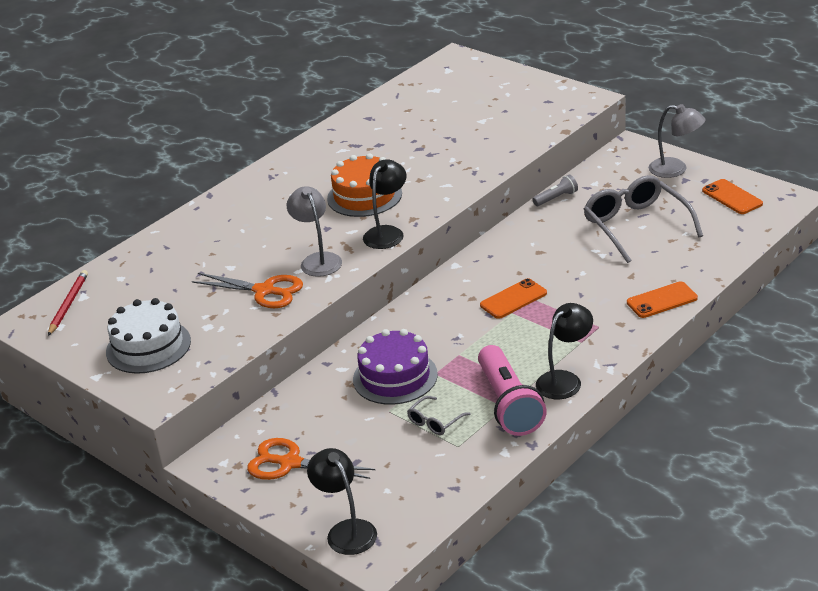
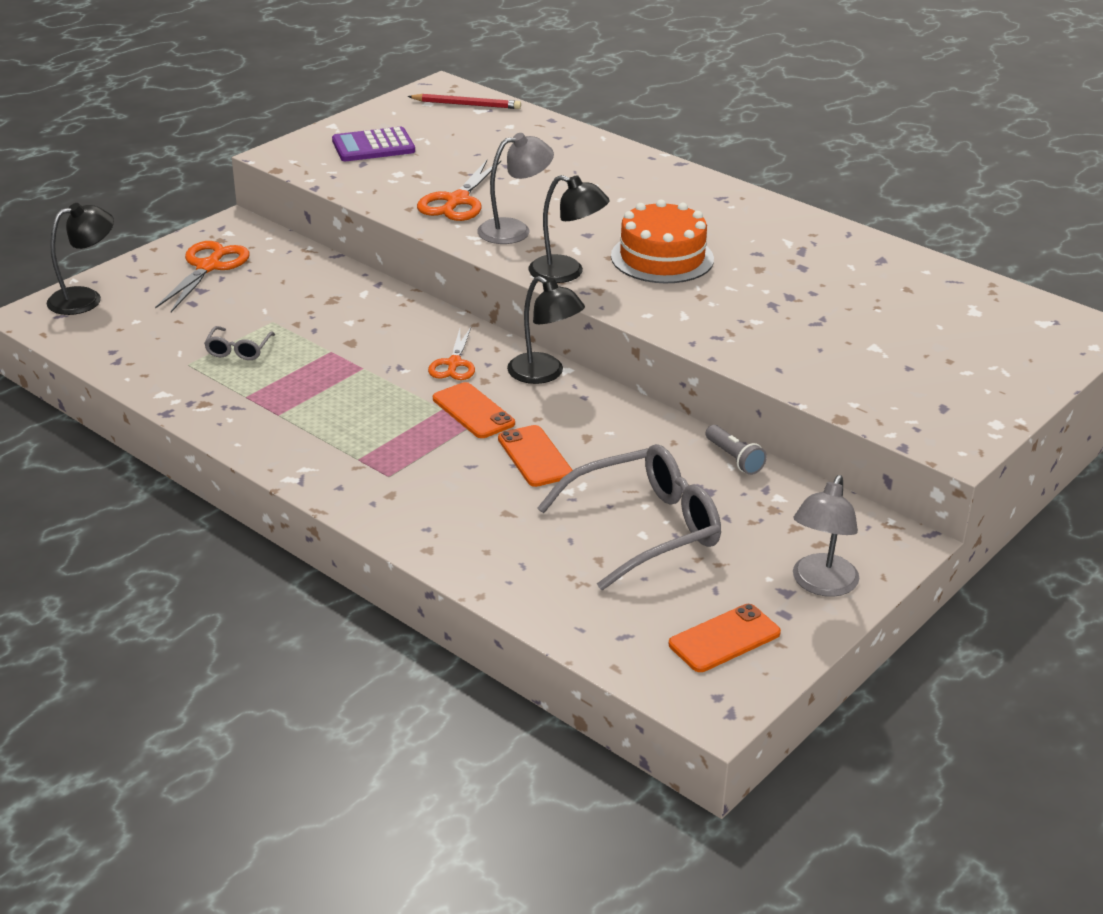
camera: 85 degrees right, 0 degrees up
white cake [106,298,191,374] -> purple calculator [332,127,415,161]
purple cake [353,329,438,405] -> none
grey glasses [407,396,470,435] -> grey glasses turned 120 degrees counterclockwise [204,326,275,360]
pink flashlight [478,345,547,436] -> none
black lamp [536,303,593,399] -> black lamp moved to [507,276,585,384]
orange phone [627,281,698,318] -> orange phone moved to [498,425,573,487]
none -> orange scissors [428,327,475,380]

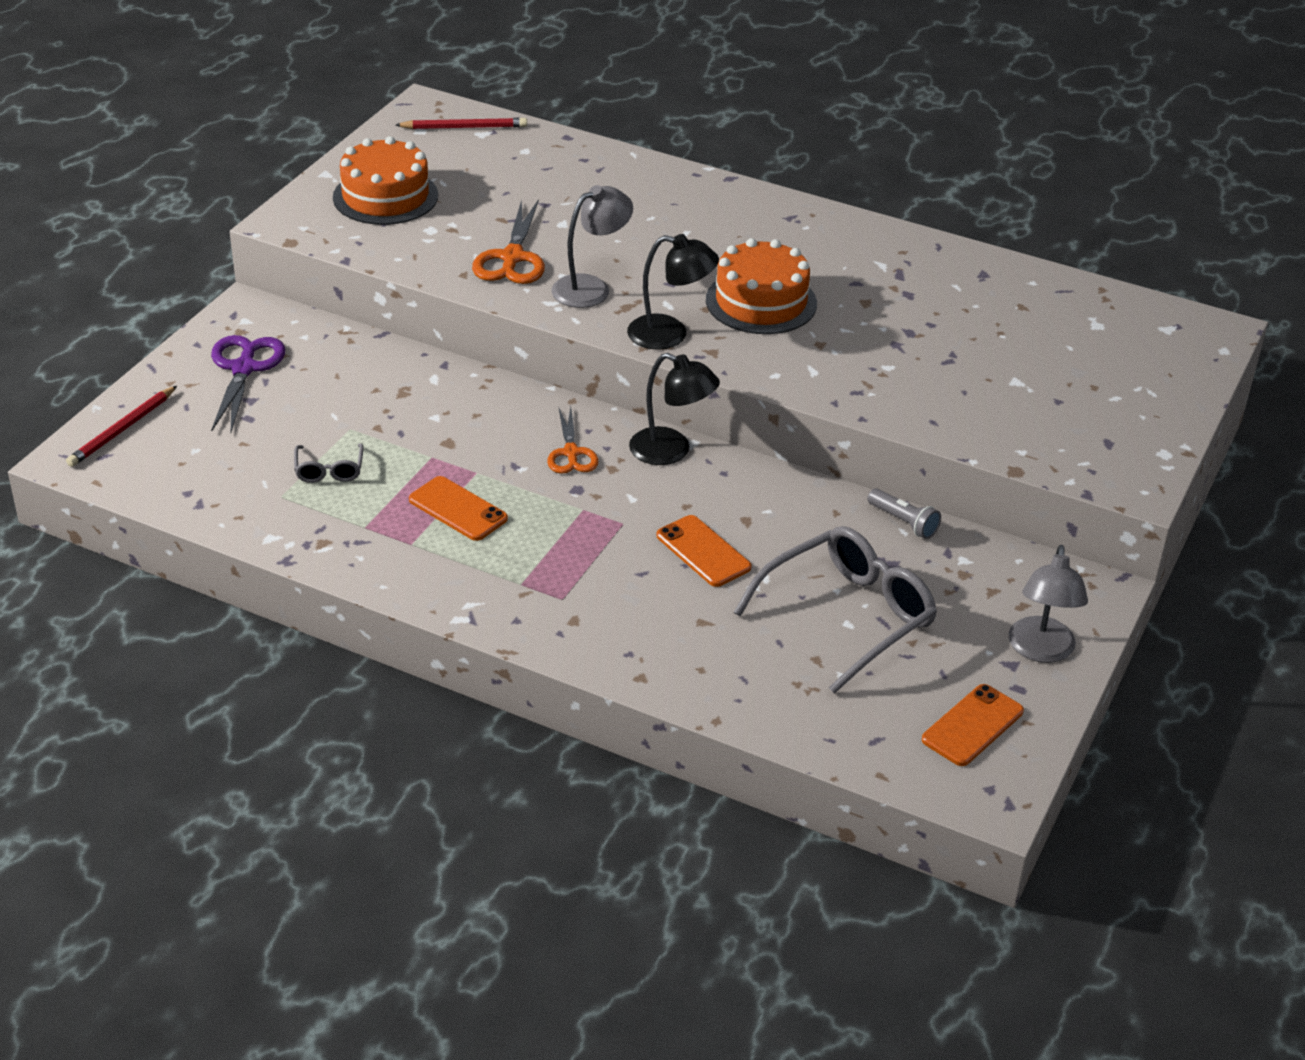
camera: 15 degrees left, 5 degrees up
black lamp [47,203,114,315] -> red pencil [66,386,177,467]
orange scissors [155,241,249,312] -> purple scissors [211,335,285,432]
purple calculator [332,127,415,161] -> orange cake [333,136,438,225]
orange phone [433,382,515,438] -> orange phone moved to [409,476,508,541]

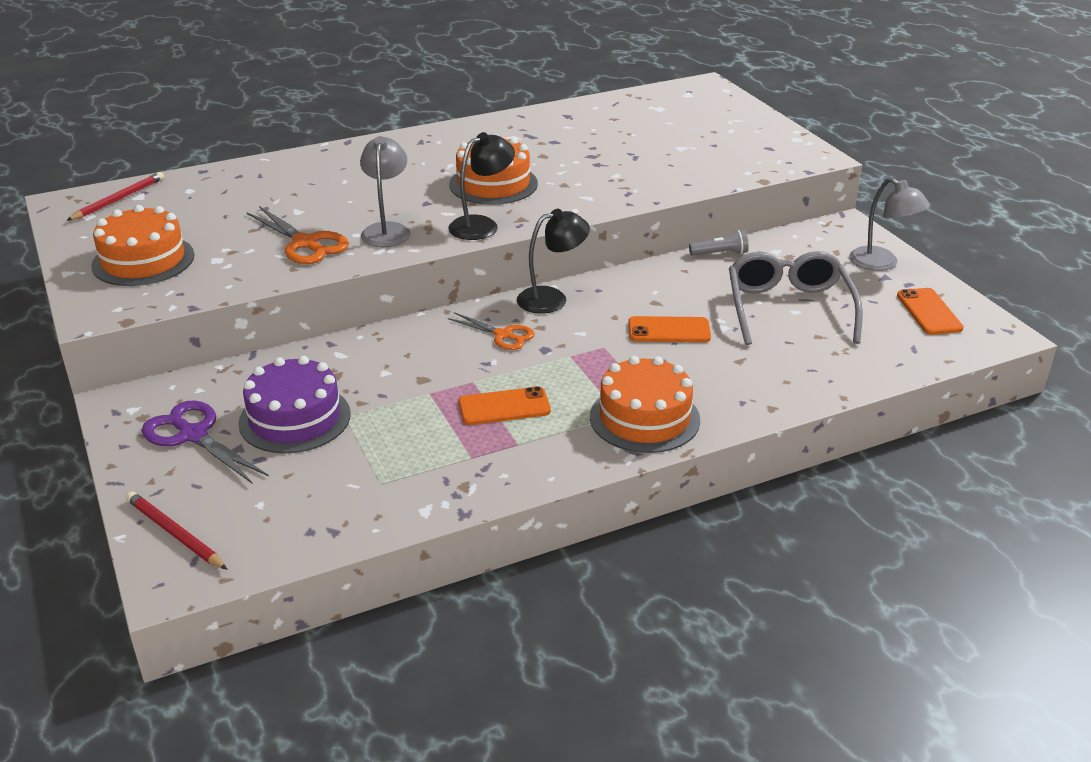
camera: 50 degrees left, 5 degrees down
red pencil [66,386,177,467] -> red pencil turned 150 degrees clockwise [126,491,228,570]
grey glasses [294,443,364,483] -> none
none -> purple cake [238,356,351,453]
none -> orange cake [590,356,700,453]

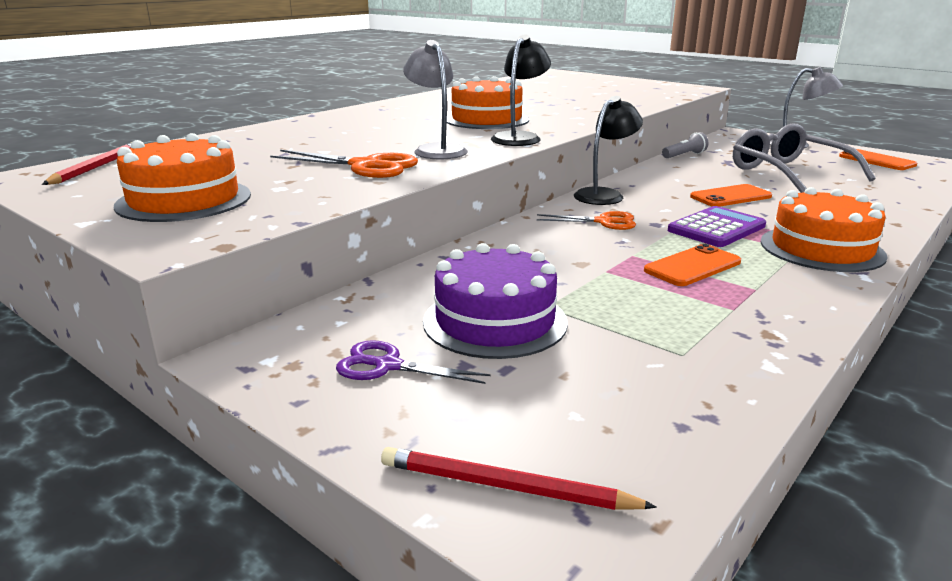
camera: 25 degrees left, 10 degrees down
purple scissors [141,401,268,483] -> purple scissors [336,340,490,384], size x0.66
none -> purple calculator [668,206,766,247]

